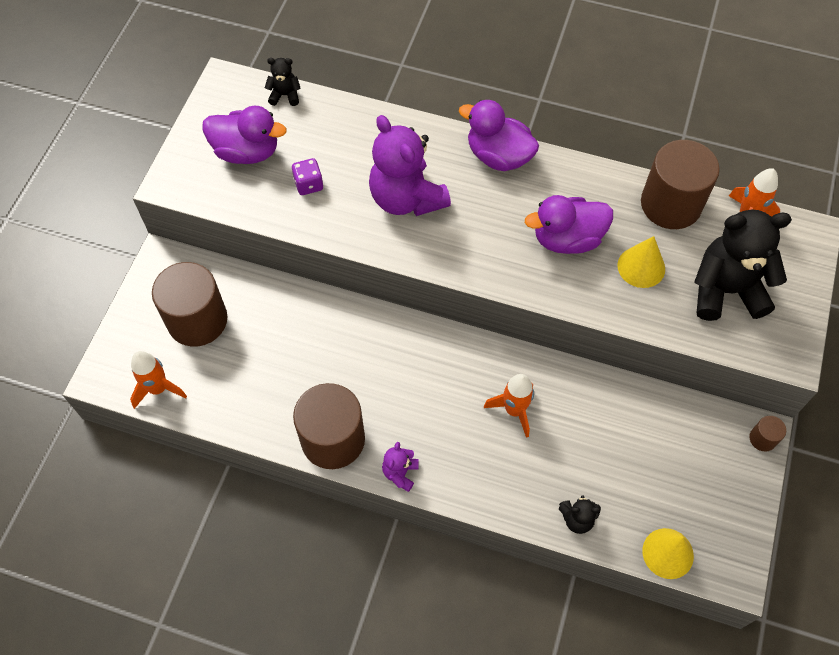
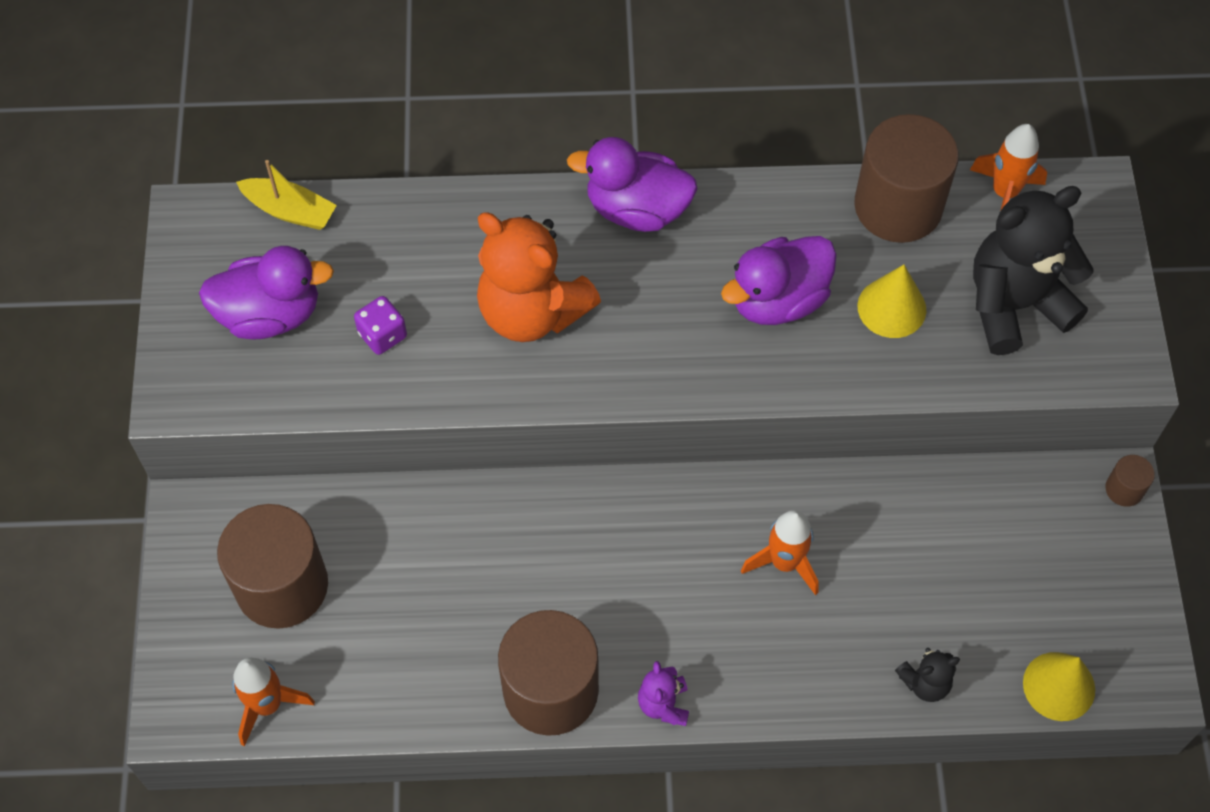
camera: 20 degrees left, 0 degrees up
black teddy bear [265,58,301,106] -> yellow boat [236,160,337,230]
purple teddy bear [369,115,451,216] -> orange teddy bear [477,212,601,342]

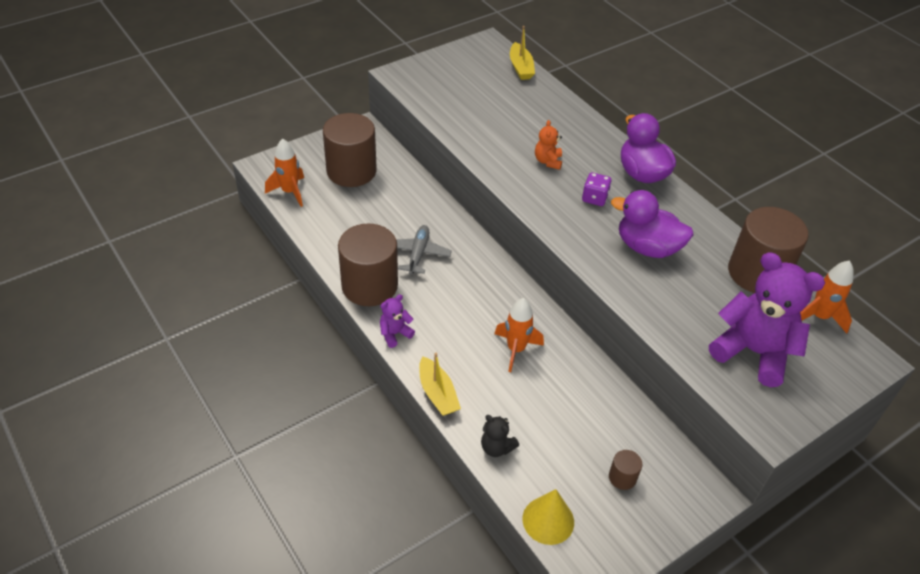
camera: 55 degrees right, 15 degrees down
purple duck [199,246,334,339] -> none
purple dice [354,296,407,355] -> purple dice moved to [582,172,612,206]
orange teddy bear [477,212,601,342] -> orange teddy bear [535,120,562,170], size x0.45
yellow cone [857,265,926,338] -> none
black teddy bear [973,186,1094,355] -> purple teddy bear [709,252,825,387]
brown cylinder [1105,455,1155,507] -> brown cylinder moved to [609,450,642,490]
none -> grey plane [396,225,452,275]
none -> yellow boat [419,353,461,416]

